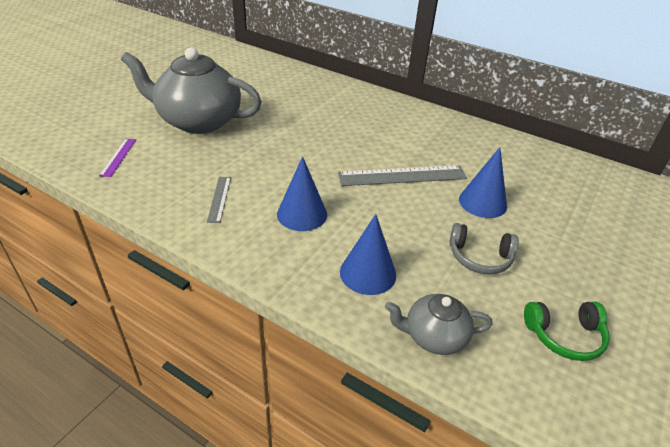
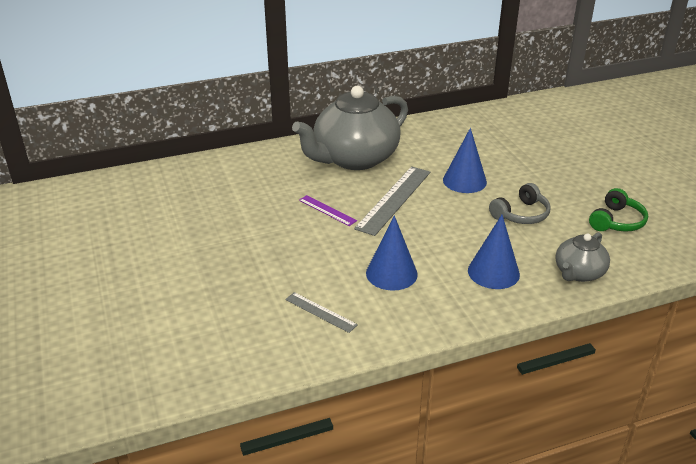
camera: 50 degrees left, 5 degrees down
purple ruler [99,139,136,177] -> purple ruler moved to [299,195,357,226]
grey teapot [121,47,262,134] -> grey teapot moved to [292,86,408,170]

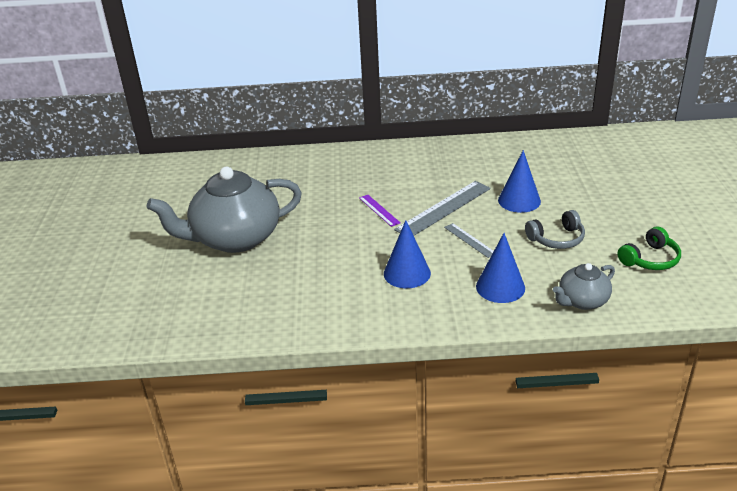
camera: 20 degrees right, 0 degrees up
grey ruler [285,292,358,333] -> grey ruler moved to [444,223,494,258]
grey teapot [292,86,408,170] -> grey teapot moved to [146,167,302,253]

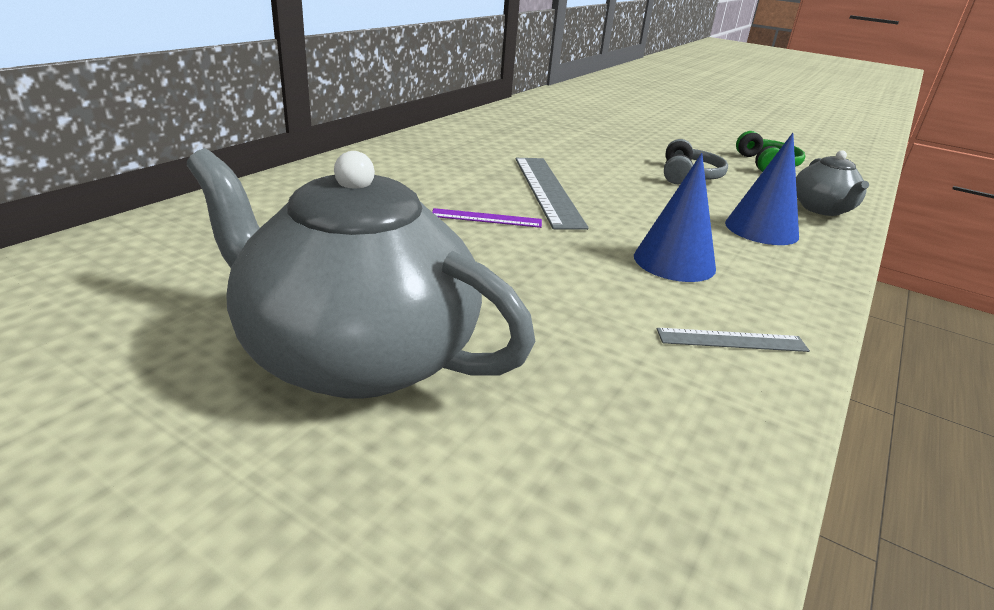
camera: 60 degrees left, 5 degrees down
grey teapot [146,167,302,253] -> grey teapot turned 105 degrees clockwise [187,148,536,399]
grey ruler [444,223,494,258] -> grey ruler moved to [657,328,810,352]
blue cone [498,150,541,213] -> none

